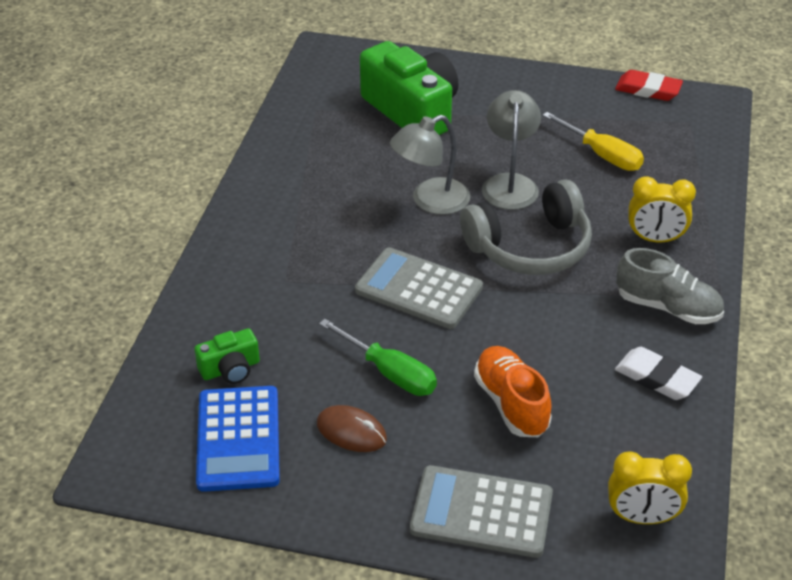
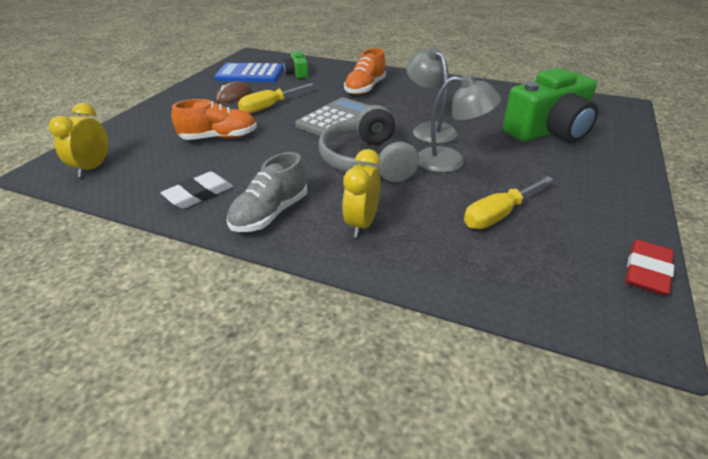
camera: 100 degrees right, 5 degrees down
green screwdriver [319,319,437,396] -> yellow screwdriver [238,83,313,114]
grey calculator [410,465,553,558] -> none
none -> orange shoe [344,48,386,95]

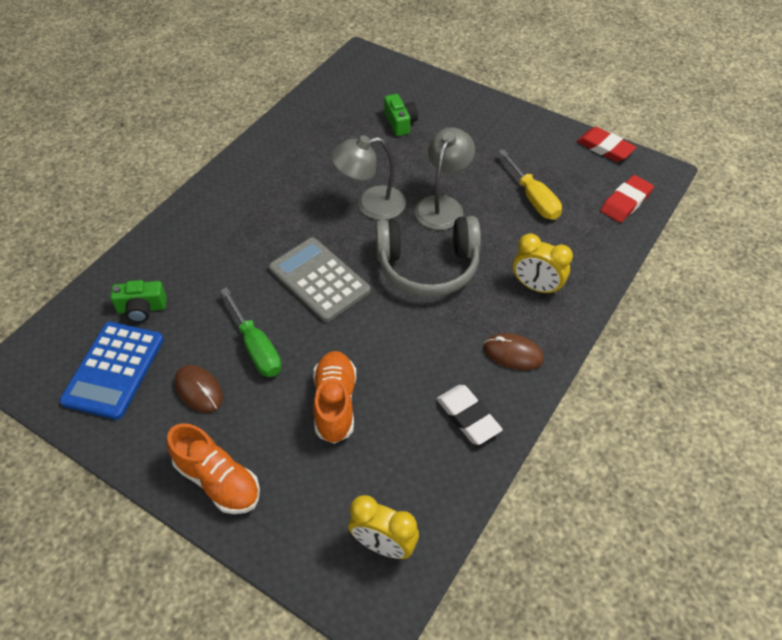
camera: 80 degrees left, 15 degrees up
grey shoe [227,152,307,232] -> brown mouse [484,333,544,370]
yellow screwdriver [238,83,313,114] -> green screwdriver [220,287,282,377]
orange shoe [344,48,386,95] -> orange shoe moved to [167,423,260,514]
green camera [503,68,598,143] -> green camera [384,94,418,136], size x0.47
none -> red eraser [601,175,654,223]

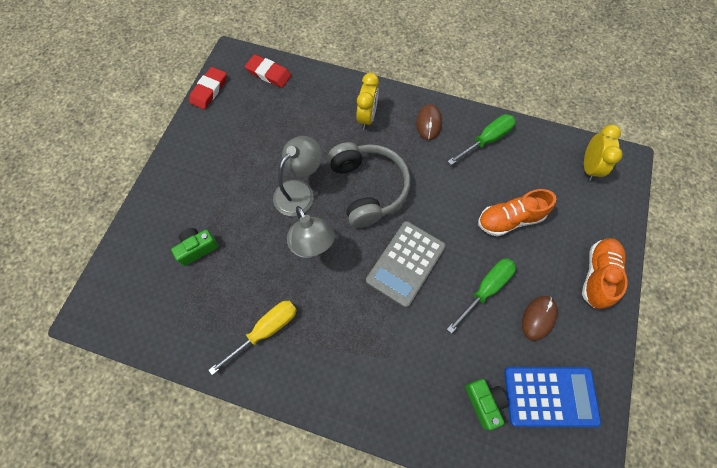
camera: 105 degrees left, 15 degrees up
grey lamp [415,127,475,230] -> grey lamp turned 120 degrees clockwise [273,136,322,216]
white eraser [436,385,503,445] -> green screwdriver [448,114,516,165]
yellow screwdriver [498,149,562,220] -> yellow screwdriver moved to [208,301,297,375]

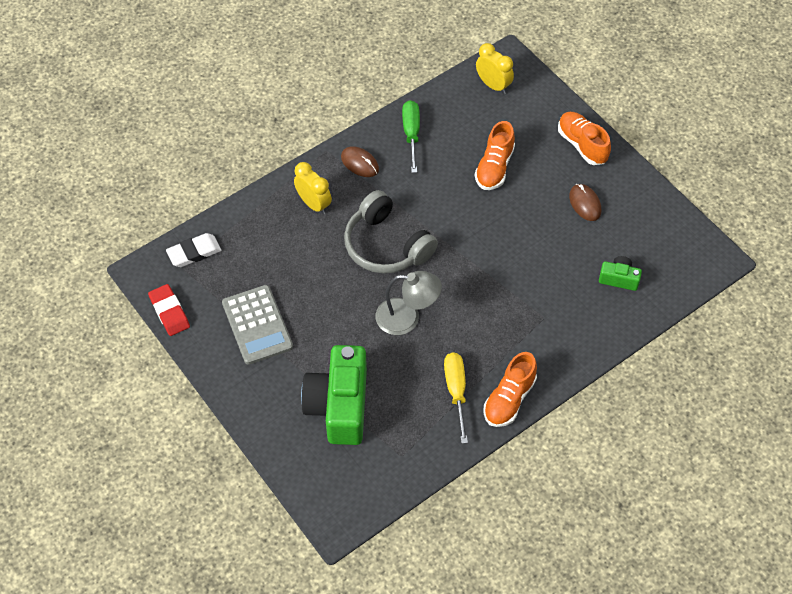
camera: 55 degrees left, 10 degrees down
green camera [171,228,218,266] -> green camera [301,345,367,445], size x2.14
red eraser [245,54,291,88] -> white eraser [166,233,222,267]
grey lamp [273,136,322,216] -> none
grey headphones [328,142,410,228] -> grey headphones turned 150 degrees counterclockwise [344,190,438,274]
grey calculator [366,221,446,308] -> grey calculator moved to [222,285,293,365]
green screwdriver [447,258,516,334] -> none
blue calculator [504,367,601,427] -> none
none -> orange shoe [484,352,537,427]

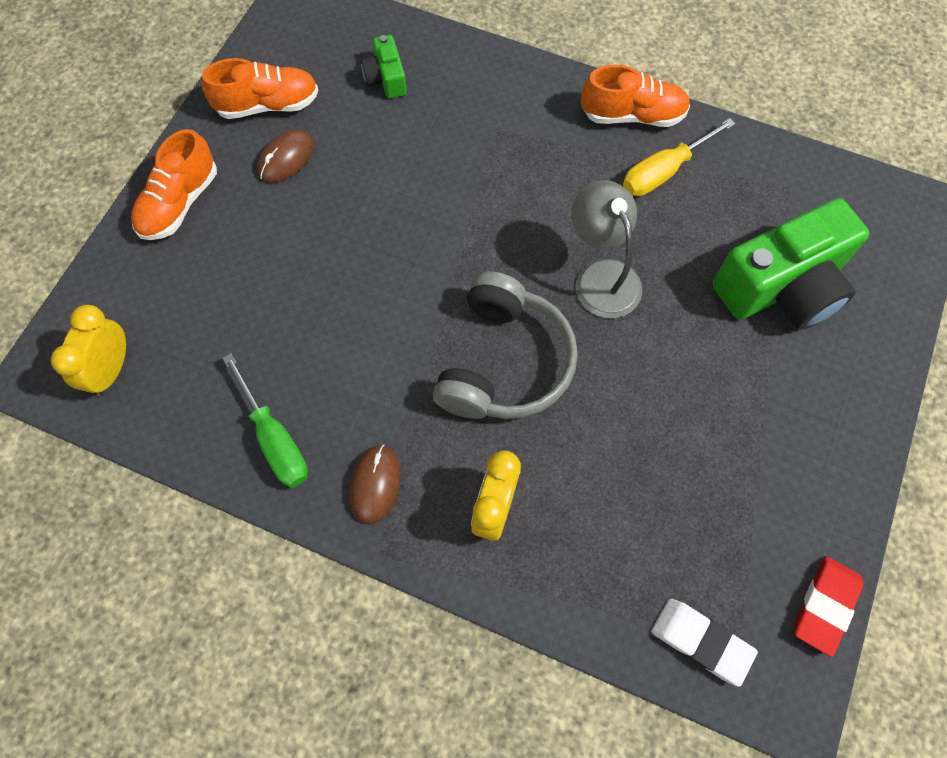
camera: 120 degrees left, 10 degrees up
grey calculator [222,285,293,365] -> none
green screwdriver [402,100,420,173] -> green screwdriver turned 90 degrees counterclockwise [222,353,308,488]
orange shoe [475,121,515,190] -> orange shoe moved to [202,58,319,119]

